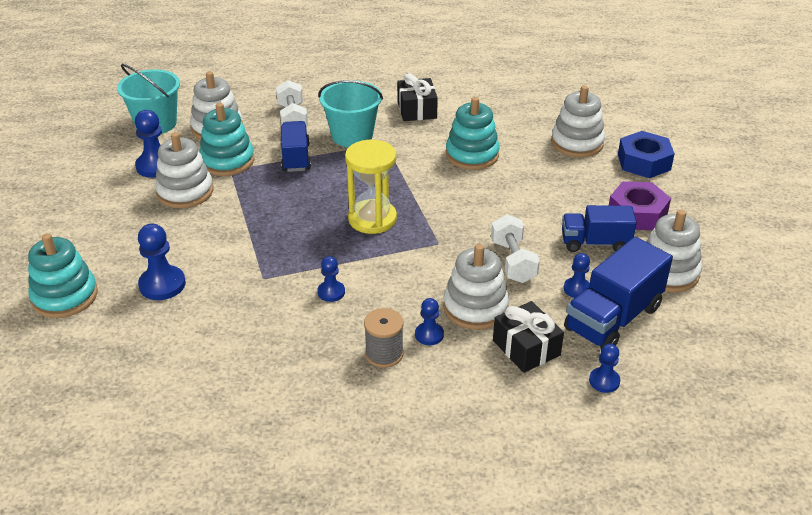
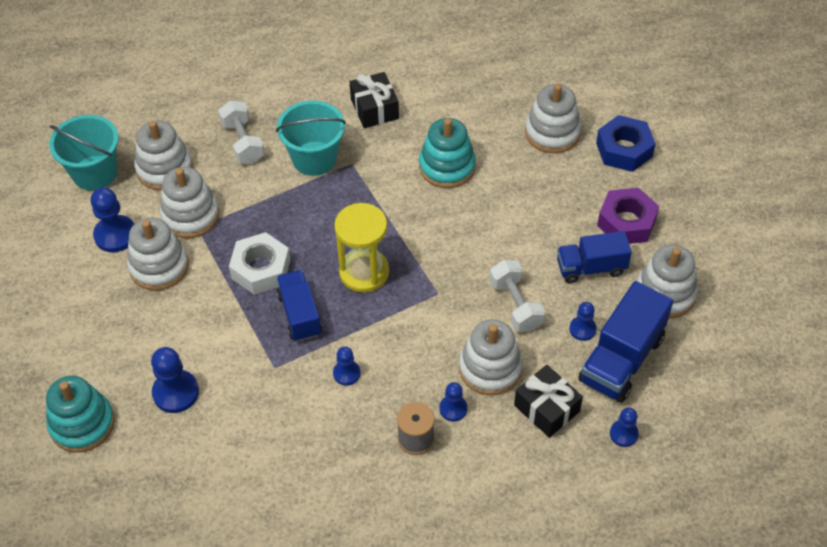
camera: 10 degrees left, 15 degrees up
turquoise stacking toy [199,103,254,176] -> white stacking toy [160,167,219,238]
blue truck [281,121,311,172] -> blue truck moved to [277,270,322,341]
none -> white nut [229,232,291,295]

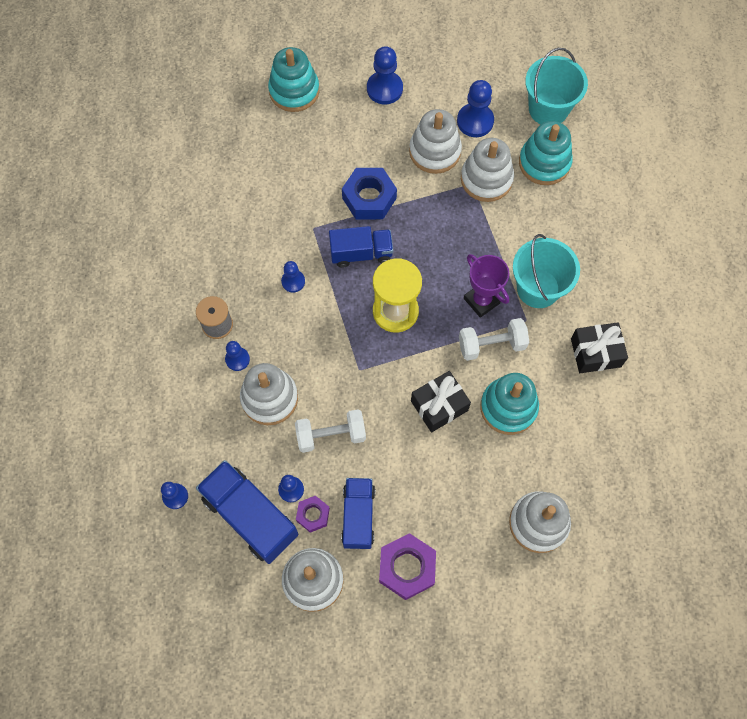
camera: 100 degrees right, 15 degrees up
white stacking toy [134,120,193,191] -> turquoise stacking toy [519,121,573,185]
blue pawn [151,347,199,413] -> blue pawn moved to [367,46,403,104]
white dumbbell [218,101,265,164] -> white dumbbell moved to [459,318,529,361]
white nut [229,232,291,295] -> none
black gift [514,365,583,438] -> black gift moved to [411,371,471,432]
blue nut [596,115,656,172] -> blue nut moved to [342,168,397,219]
none -> purple nut [296,496,330,533]
none -> purple trophy [464,254,509,318]

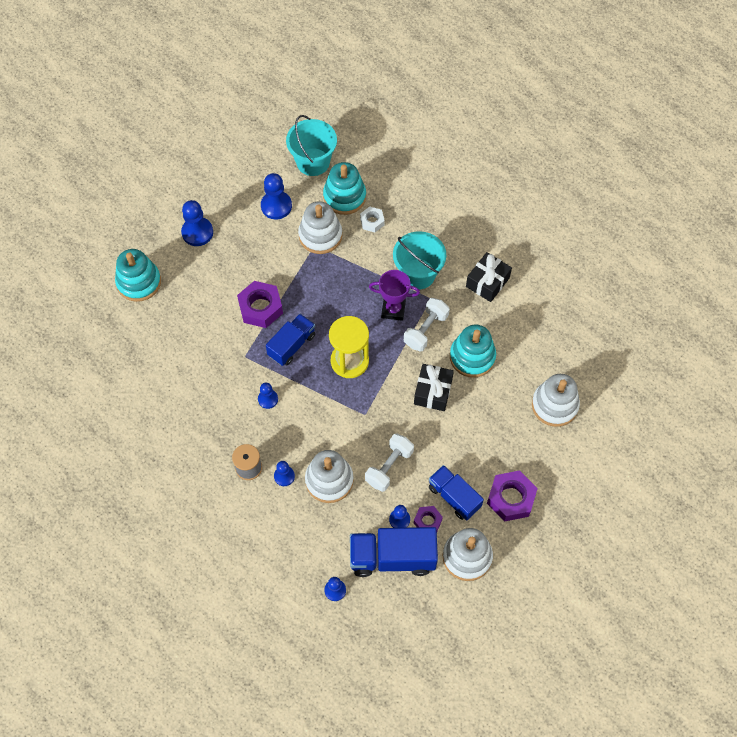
camera: 45 degrees left, 5 degrees down
blue nut [342,168,397,219] -> purple nut [237,281,283,328]
white stacking toy [409,109,462,174] -> none
none -> white nut [360,207,385,233]

